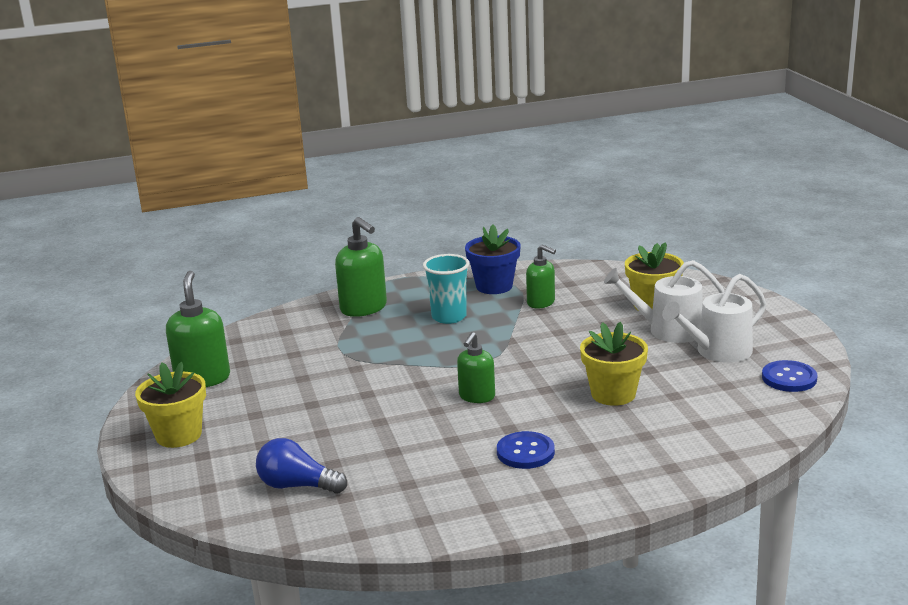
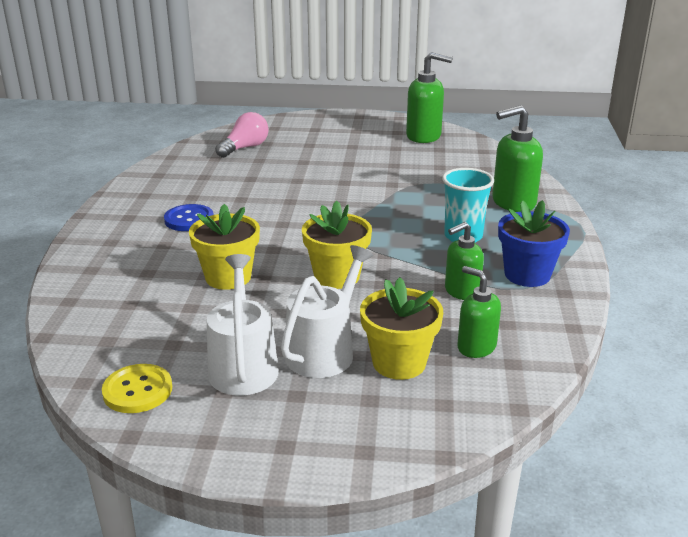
camera: 110 degrees right, 5 degrees up
yellow flower pot [135,362,206,448] -> yellow flower pot moved to [302,201,372,289]
blue light bulb [256,438,347,494] -> pink light bulb [215,112,269,158]
green soap dispenser [457,332,495,403] -> green soap dispenser moved to [457,266,501,358]
blue button [762,360,817,392] -> yellow button [102,364,172,413]

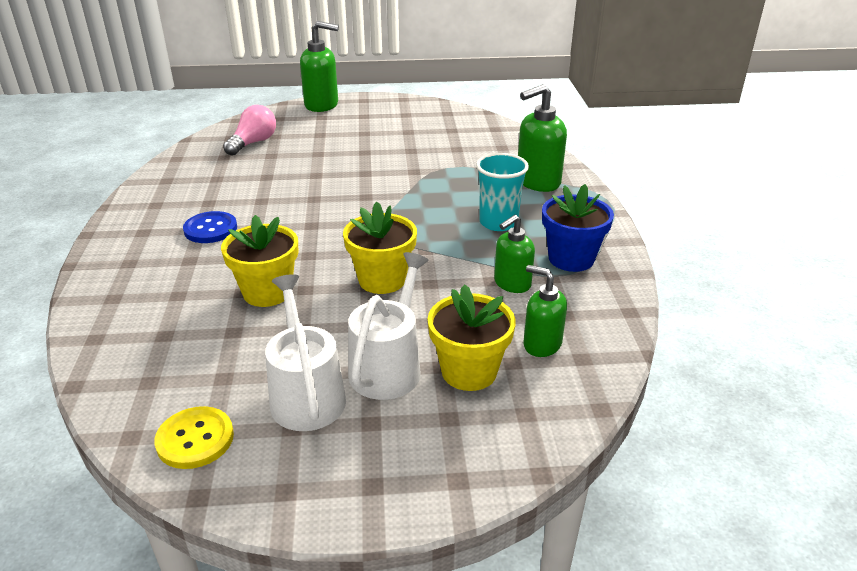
camera: 10 degrees left, 5 degrees up
green soap dispenser [406,52,453,143] -> green soap dispenser moved to [300,21,339,112]

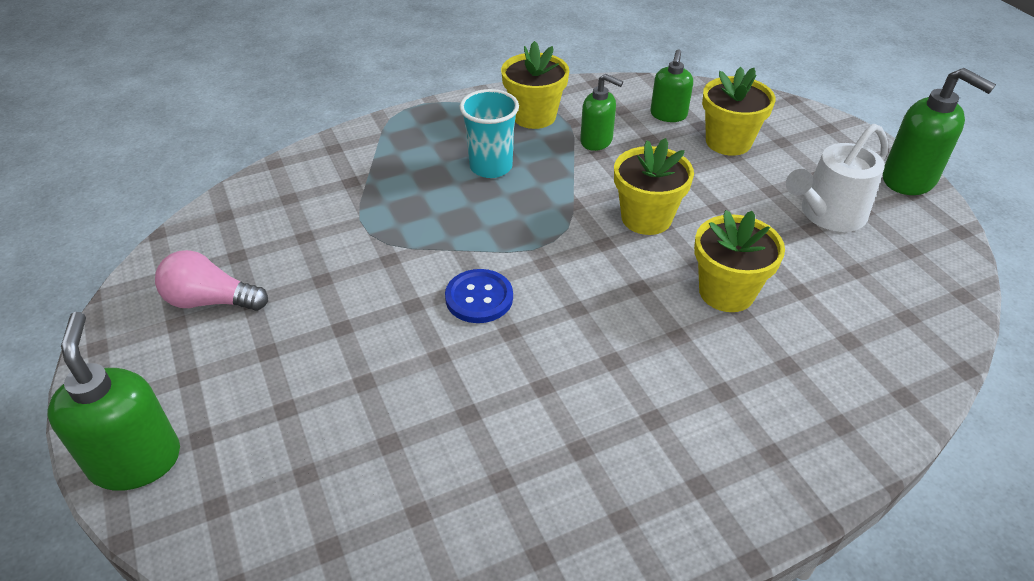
camera: 110 degrees left, 10 degrees up
yellow button [154,406,234,469] -> none
blue button [183,211,237,243] -> blue button moved to [445,269,513,323]
pink light bulb [223,105,276,156] -> pink light bulb moved to [155,250,268,311]
white watering can [348,252,429,400] -> none
green soap dispenser [518,84,567,192] -> green soap dispenser moved to [883,68,996,195]
blue flower pot [542,184,614,272] -> yellow flower pot [501,41,569,129]

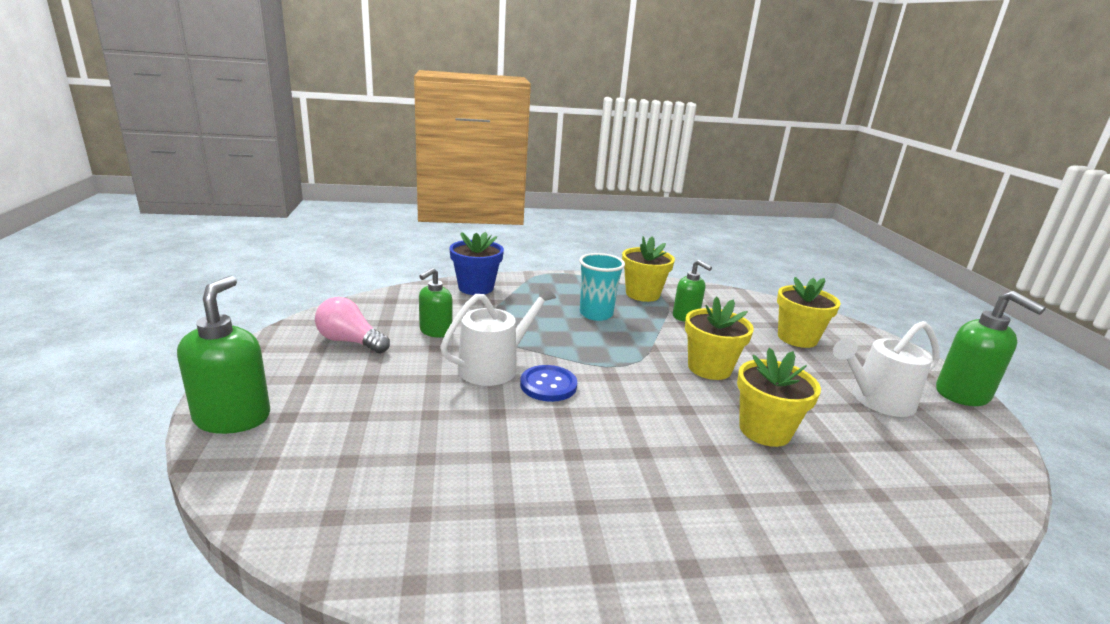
camera: 15 degrees right, 20 degrees down
green soap dispenser [650,49,693,122] -> green soap dispenser moved to [419,268,452,338]
none -> white watering can [440,284,556,386]
none -> blue flower pot [449,232,504,295]

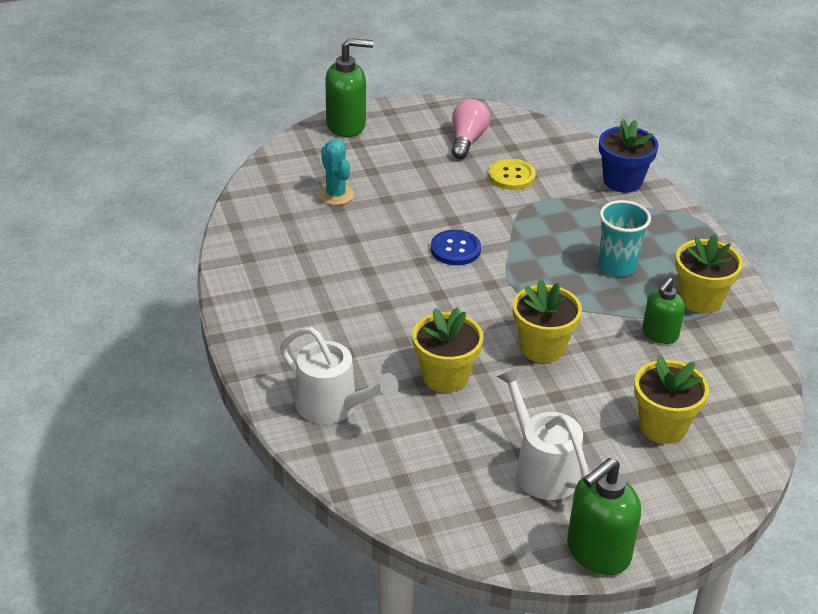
camera: 80 degrees right, 15 degrees up
green soap dispenser [419,268,452,338] -> yellow button [488,159,536,190]
white watering can [440,284,556,386] -> white watering can moved to [280,327,398,424]
none -> turquoise cactus [318,139,354,205]

